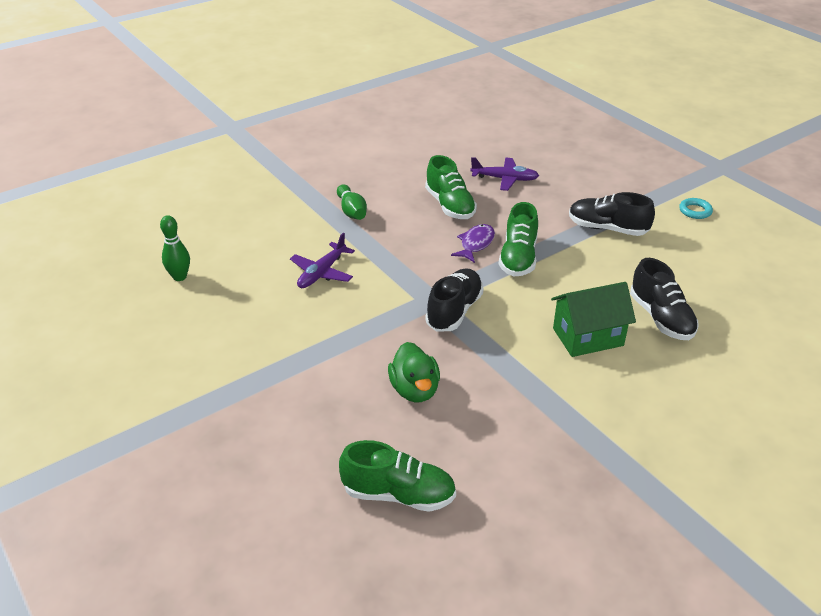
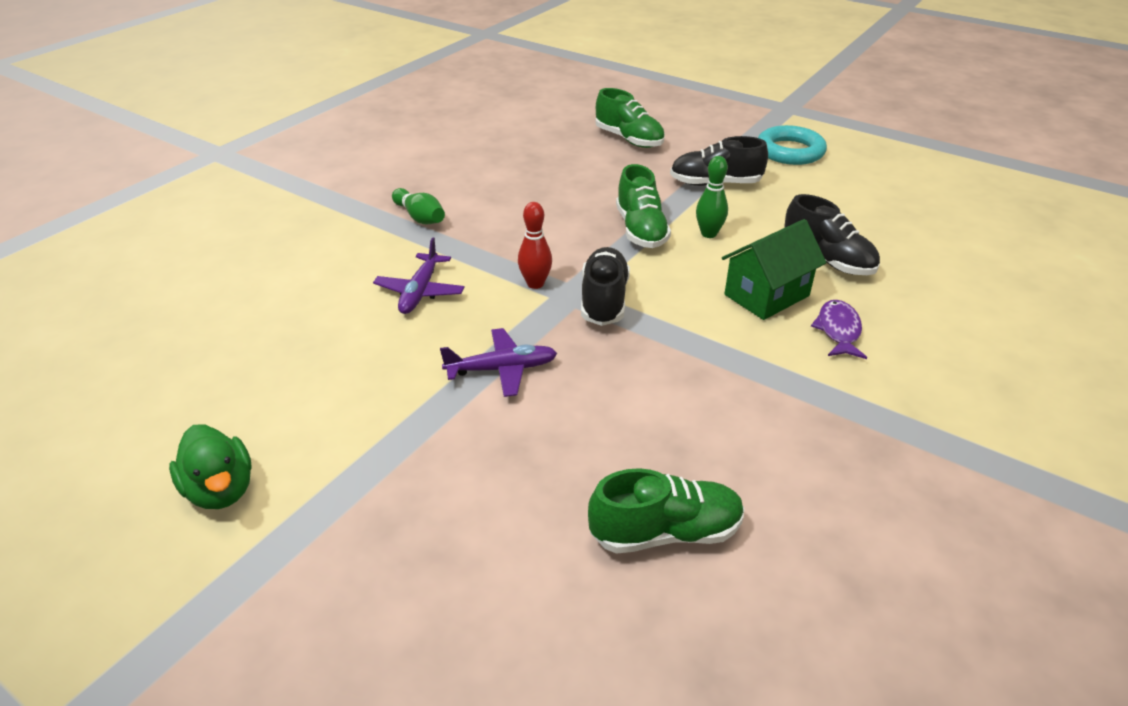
camera: 20 degrees left, 0 degrees up
green bowling pin [160,215,190,281] -> green bowling pin moved to [696,156,728,238]
green duck [388,342,440,402] -> green duck moved to [169,424,252,509]
green shoe [425,155,477,219] -> green shoe moved to [596,88,665,148]
purple fish [451,224,495,263] -> purple fish moved to [811,300,867,359]
purple plane [470,157,539,191] -> purple plane moved to [440,328,557,397]
turquoise ring [679,198,713,219] -> turquoise ring [758,125,827,165], size x1.92
none -> red bowling pin [518,202,552,289]

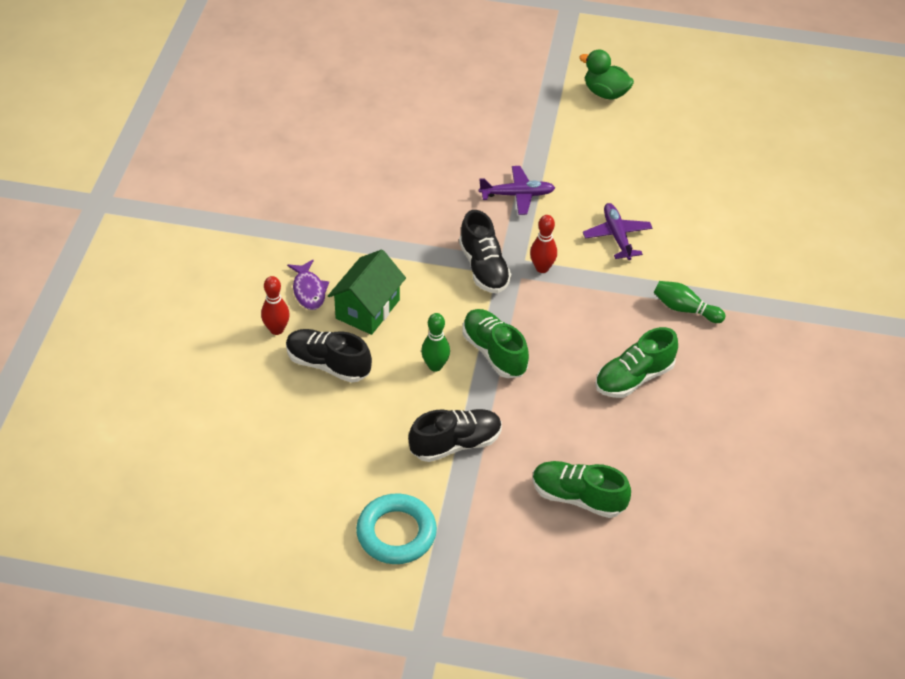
camera: 155 degrees right, 10 degrees up
purple plane [440,328,557,397] -> purple plane turned 150 degrees counterclockwise [479,166,555,215]
green shoe [588,468,745,554] -> green shoe moved to [595,327,678,398]
none -> red bowling pin [261,276,290,335]

